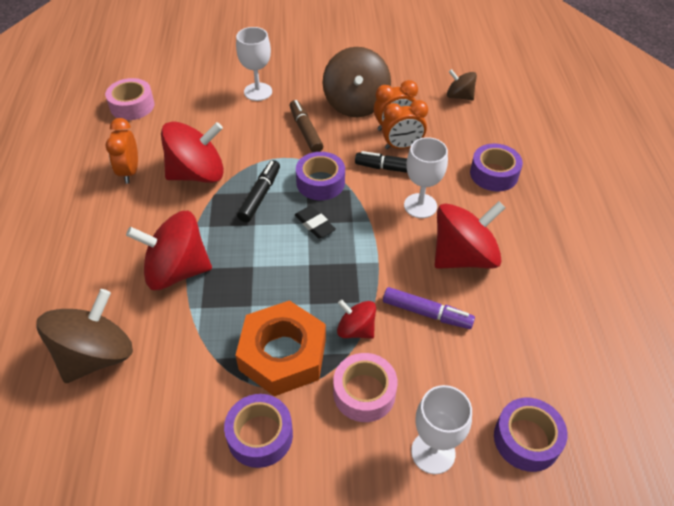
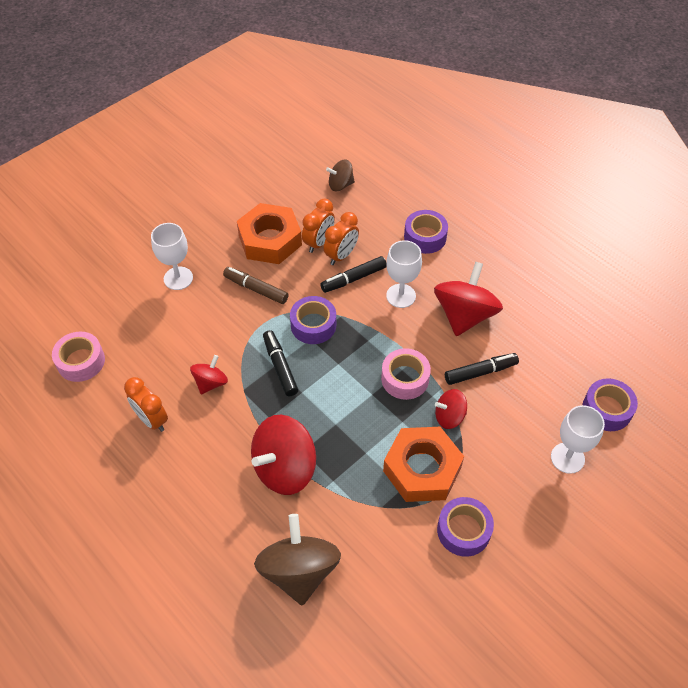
camera: 40 degrees left, 5 degrees up
red spinning top [161,121,224,183] -> red spinning top [190,355,228,395], size x0.54
black eraser [295,206,336,239] -> none
brown spinning top [323,47,391,117] -> orange nut [237,203,302,264]
pink tape [333,353,398,422] -> pink tape moved to [381,348,431,400]
purple marker [383,287,475,329] -> black marker [445,353,519,385]

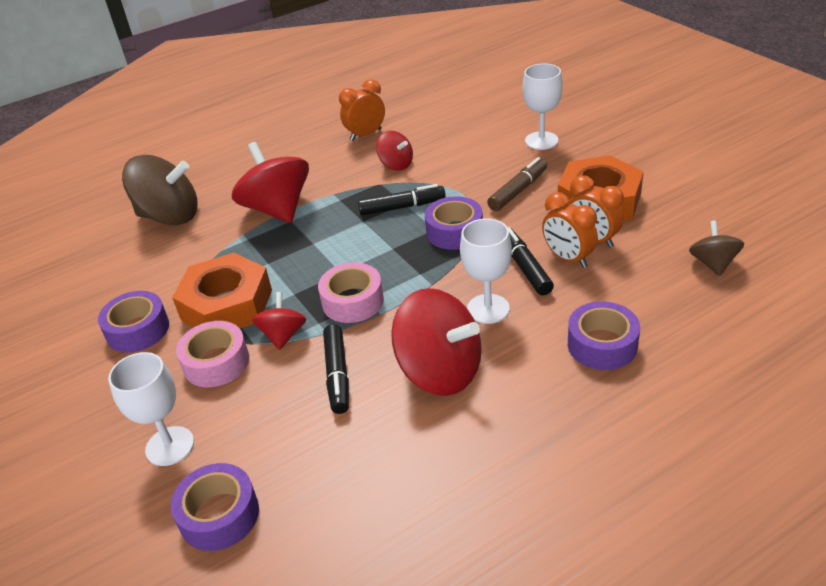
camera: 105 degrees right, 15 degrees down
pink tape [52,332,105,382] -> pink tape moved to [176,321,249,387]

